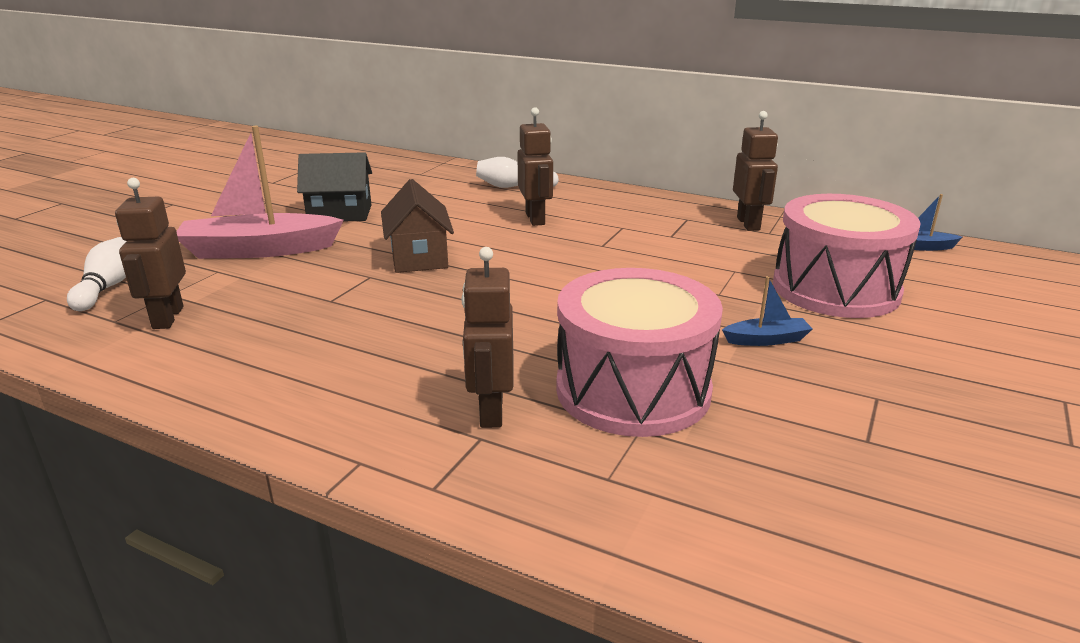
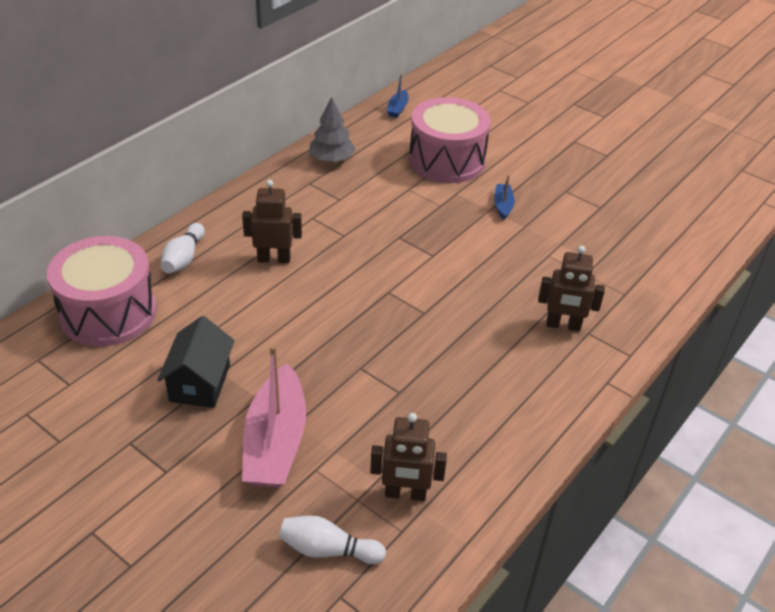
camera: 80 degrees left, 15 degrees up
brown house [381,179,454,273] -> none
pink drum [556,268,723,437] -> pink drum moved to [47,236,157,347]
brown robot [733,111,778,231] -> grey tree [309,97,356,162]

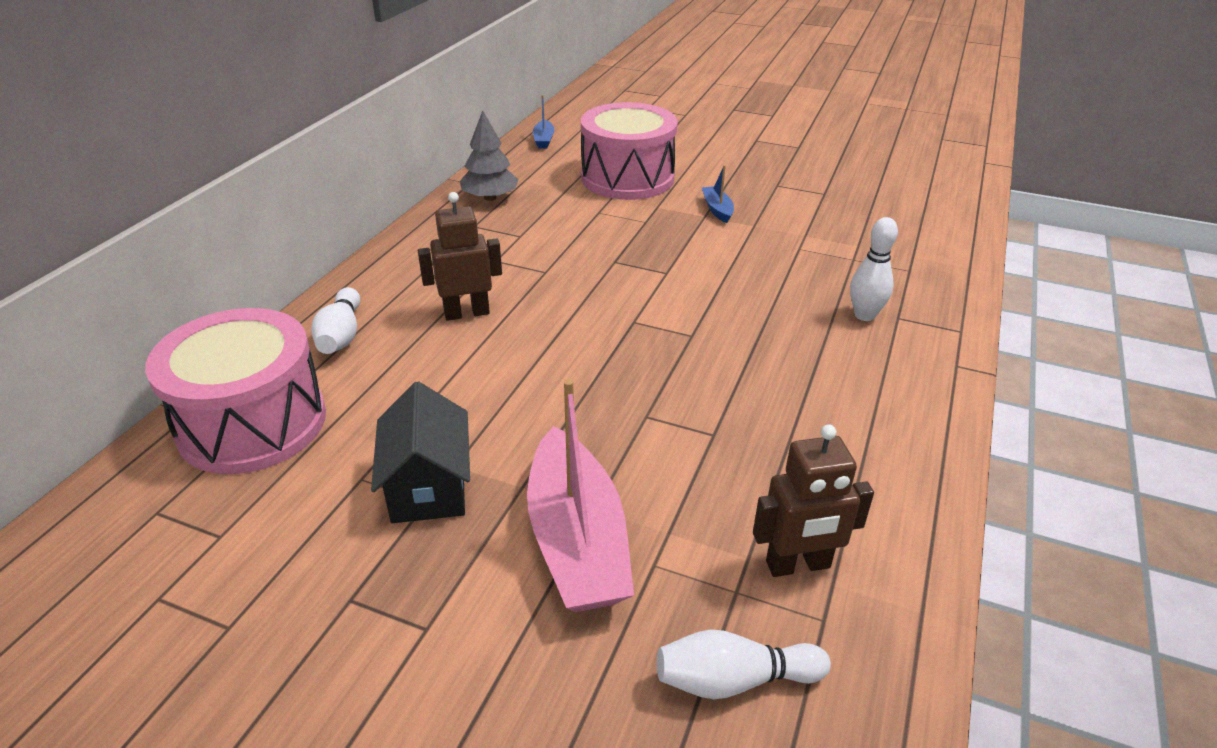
camera: 15 degrees left, 5 degrees down
brown robot [538,246,605,331] -> white bowling pin [850,217,898,321]

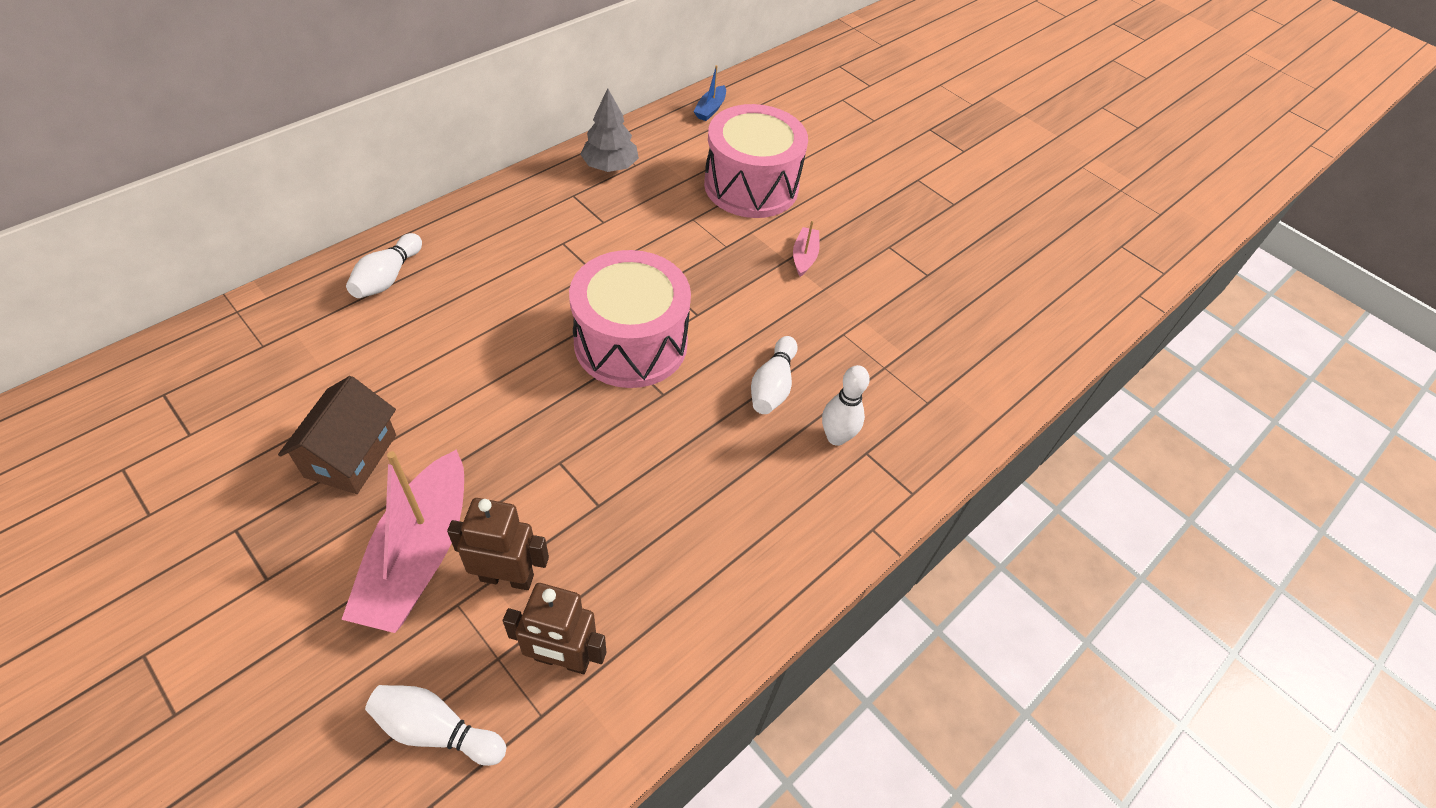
camera: 20 degrees right, 15 degrees up
pink drum [145,308,326,474] -> pink drum moved to [569,250,691,388]
black house [371,382,470,523] -> brown house [278,376,396,494]
brown robot [418,192,502,321] -> brown robot moved to [447,498,549,590]
blue boat [702,165,734,223] -> pink boat [793,221,819,277]
none -> white bowling pin [751,336,798,414]

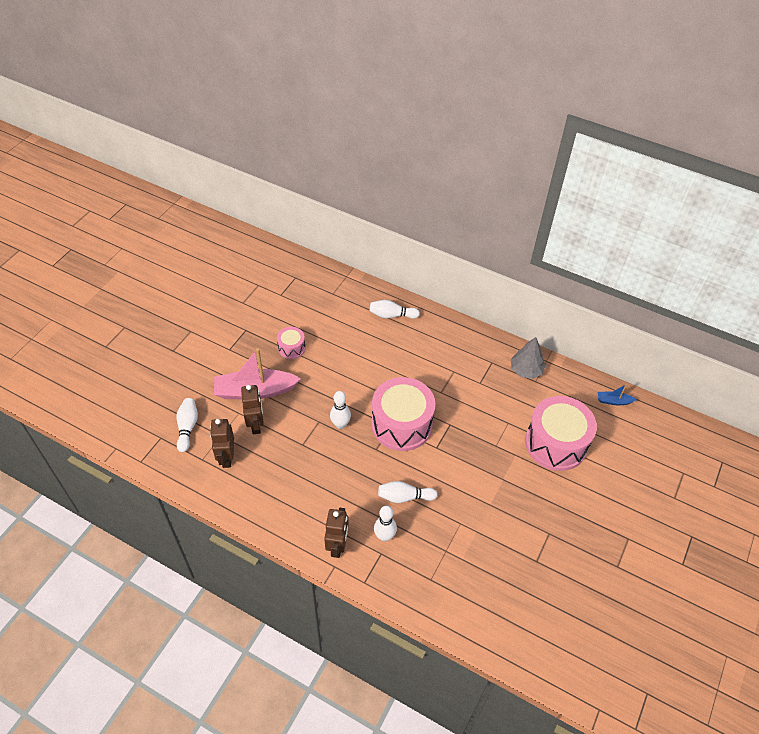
camera: 75 degrees right, 0 degrees up
brown house [278,376,396,494] -> pink drum [277,327,305,359]
pink boat [793,221,819,277] -> none
none -> brown robot [324,508,349,558]
none -> white bowling pin [330,391,351,429]

